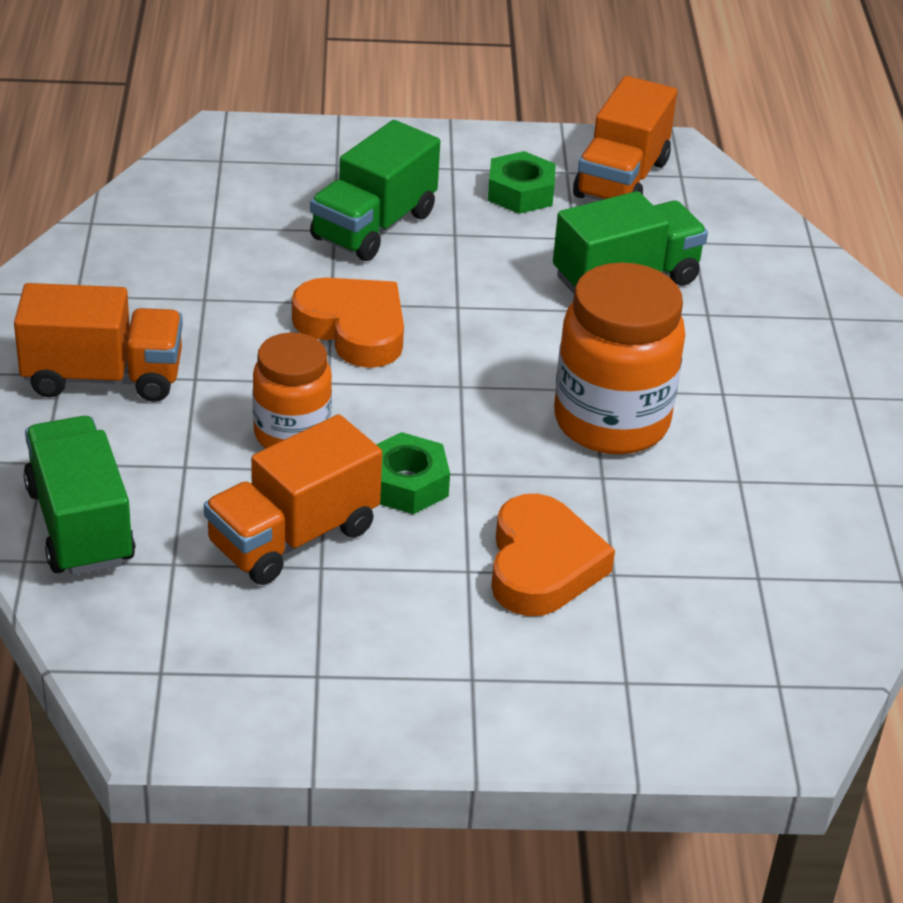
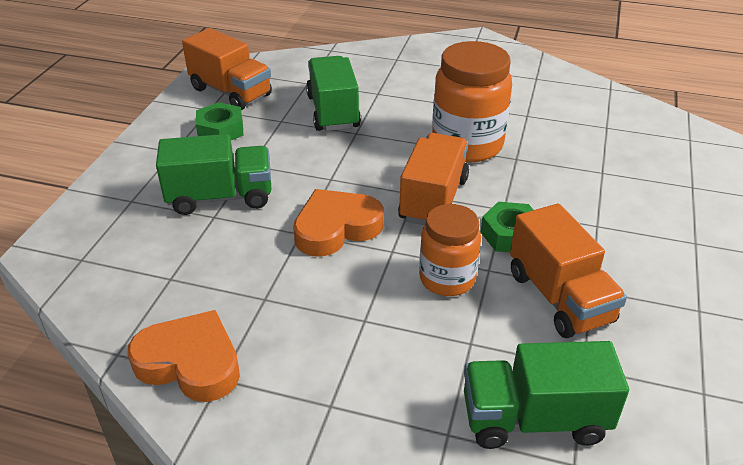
camera: 70 degrees left, 0 degrees up
orange truck [14,283,183,402] -> orange truck moved to [398,133,469,225]
green truck [310,120,440,261] -> green truck turned 60 degrees counterclockwise [156,134,271,215]
orange heart [491,494,615,616] -> orange heart moved to [127,310,240,402]

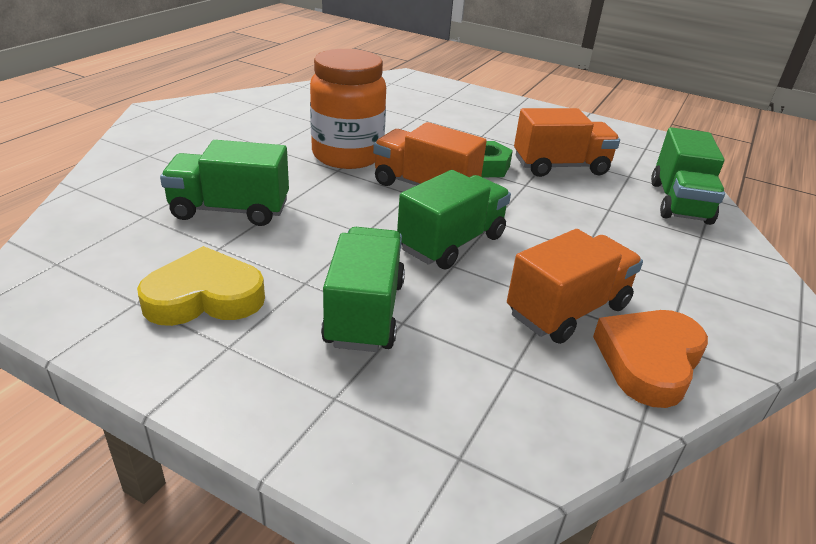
camera: 80 degrees left, 5 degrees down
orange truck [182,28,272,110] -> orange truck moved to [507,229,643,344]
green nut [196,102,243,140] -> yellow heart [137,246,265,326]
orange heart [293,189,384,257] -> green truck [397,170,511,269]
orange jar [419,204,481,296] -> none

